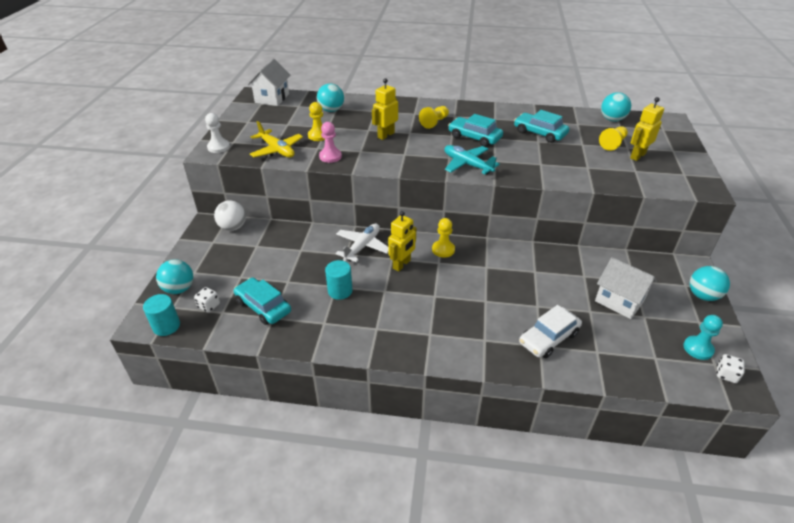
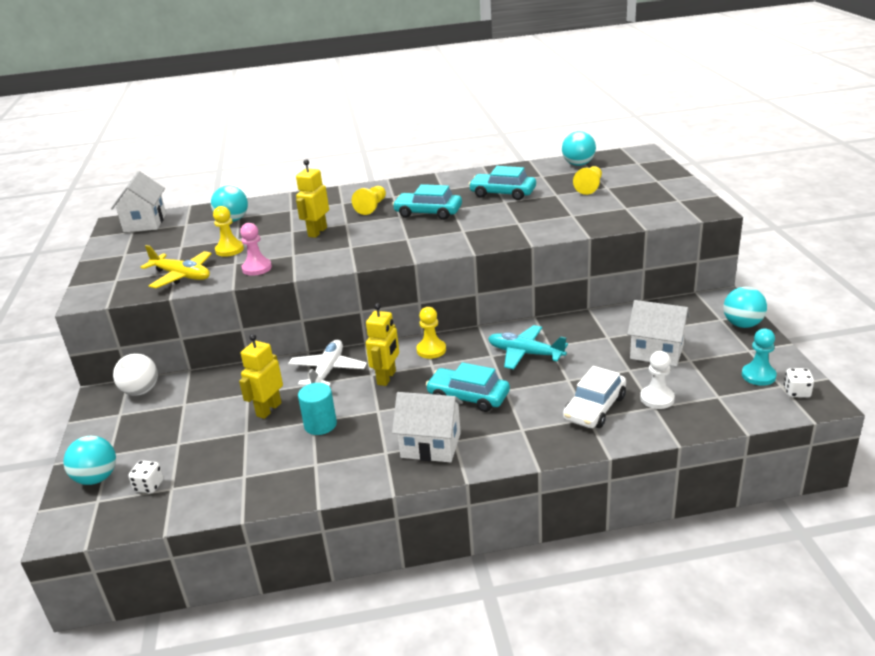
camera: 15 degrees left, 10 degrees down
turquoise cylinder [143,294,180,336] -> none
white pawn [205,113,230,153] -> white pawn moved to [640,351,675,409]
turquoise car [234,277,291,325] -> turquoise car moved to [426,362,510,412]
turquoise plane [444,145,500,174] -> turquoise plane moved to [488,325,568,369]
yellow robot [630,97,664,161] -> yellow robot moved to [239,334,283,419]
none -> white house [392,392,463,462]

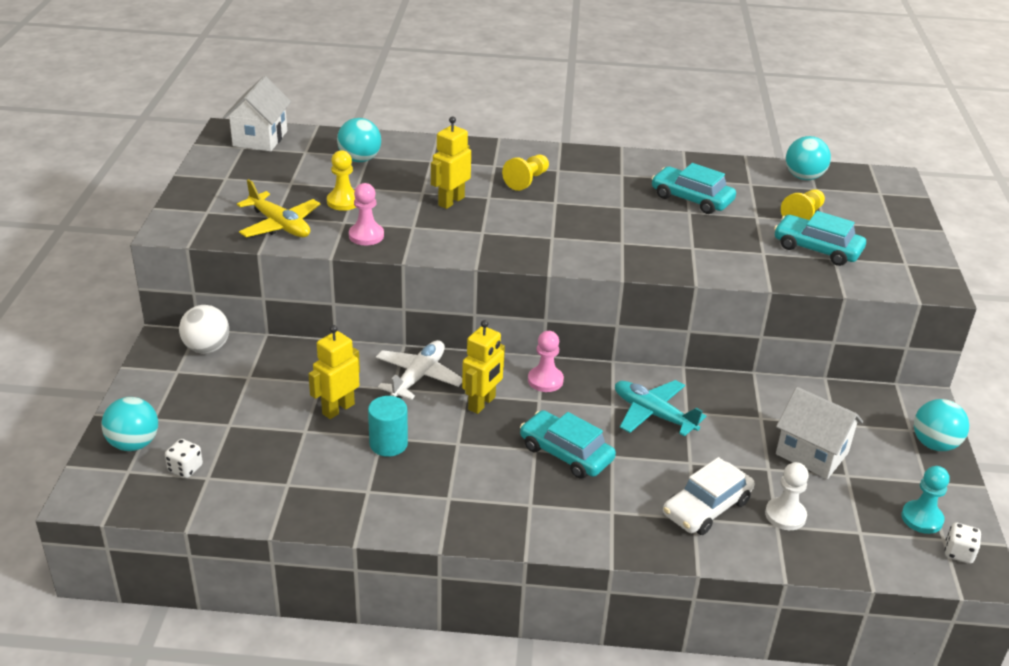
camera: 10 degrees right, 5 degrees up
turquoise car [392,184,462,220] -> turquoise car moved to [774,211,866,266]
white house [392,392,463,462] -> none
yellow pawn [416,307,446,359] -> pink pawn [528,331,564,392]

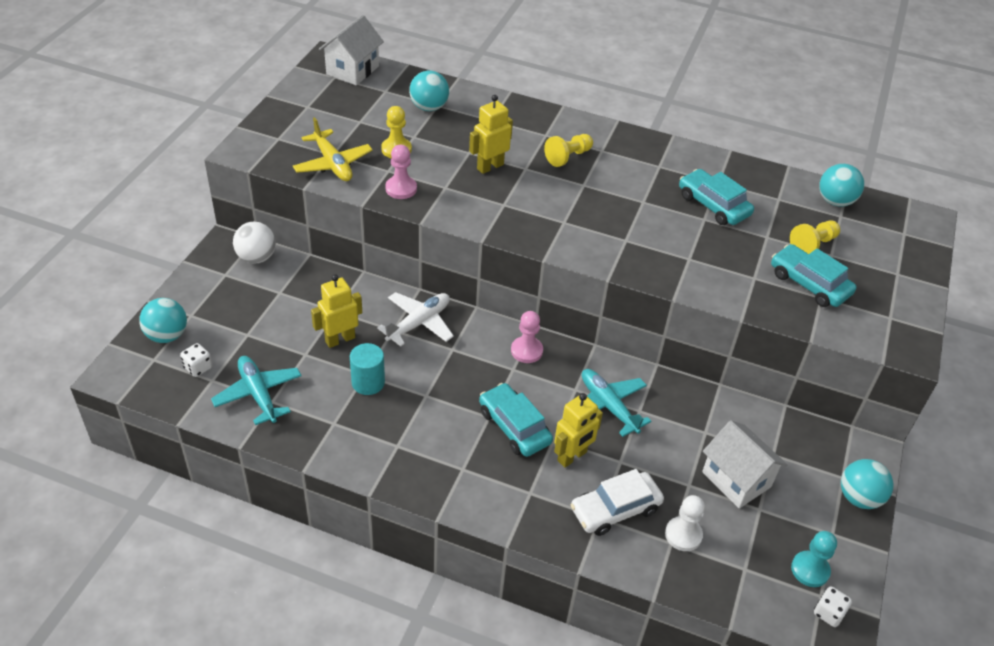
camera: 15 degrees right, 10 degrees up
yellow robot [462,320,505,414] -> yellow robot moved to [554,393,603,468]
none -> turquoise plane [211,356,302,425]

